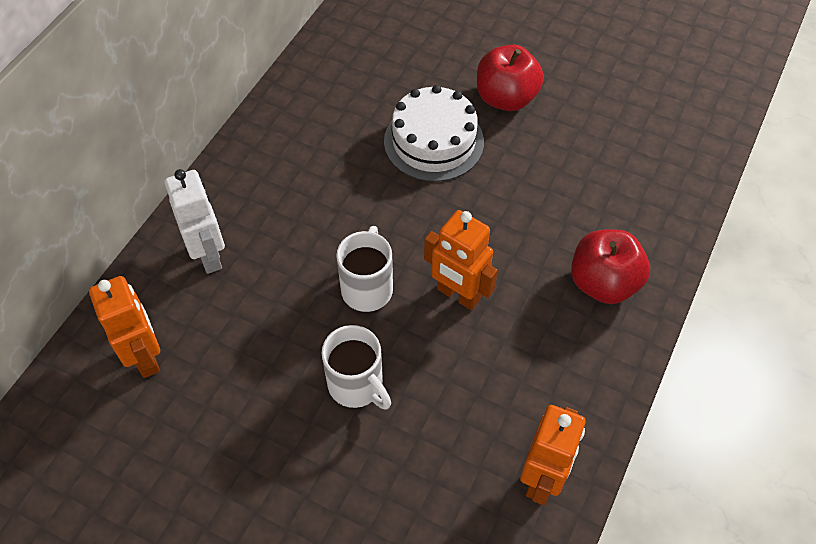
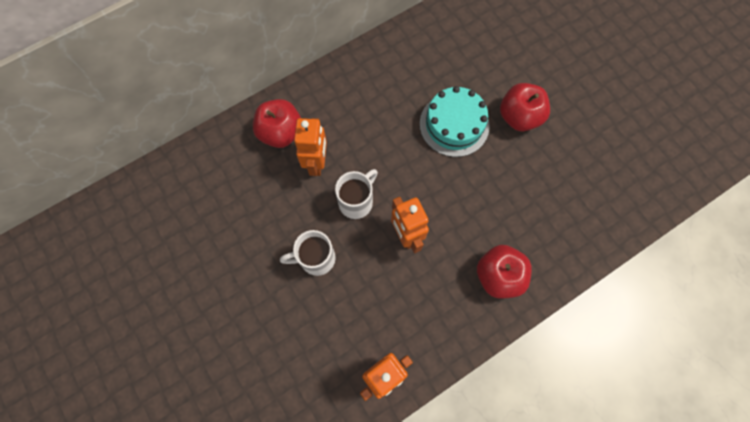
camera: 30 degrees right, 15 degrees up
orange robot [89,276,160,378] -> orange robot moved to [294,118,327,176]
white robot [164,169,225,274] -> red apple [253,99,301,148]
white mug [322,325,391,410] -> white mug turned 90 degrees clockwise [280,230,336,276]
white cake [384,85,484,182] -> turquoise cake [420,86,490,157]

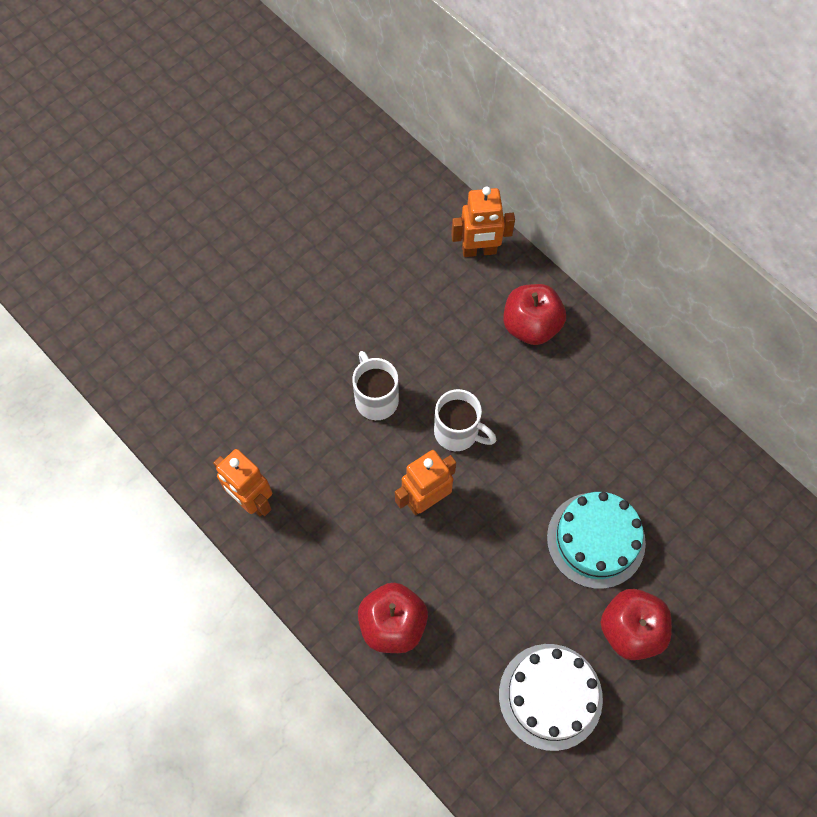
camera: 80 degrees right, 5 degrees down
orange robot [294,118,327,176] -> orange robot moved to [451,186,515,257]
none -> white cake [499,644,603,751]

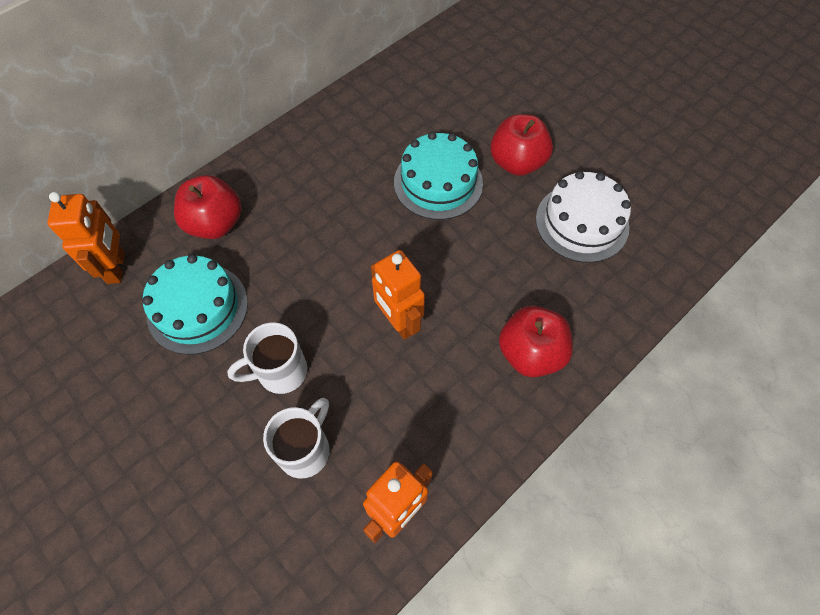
camera: 90 degrees left, 5 degrees down
white mug [434,389,496,451] -> white mug moved to [263,398,330,479]
none -> turquoise cake [142,254,248,355]

